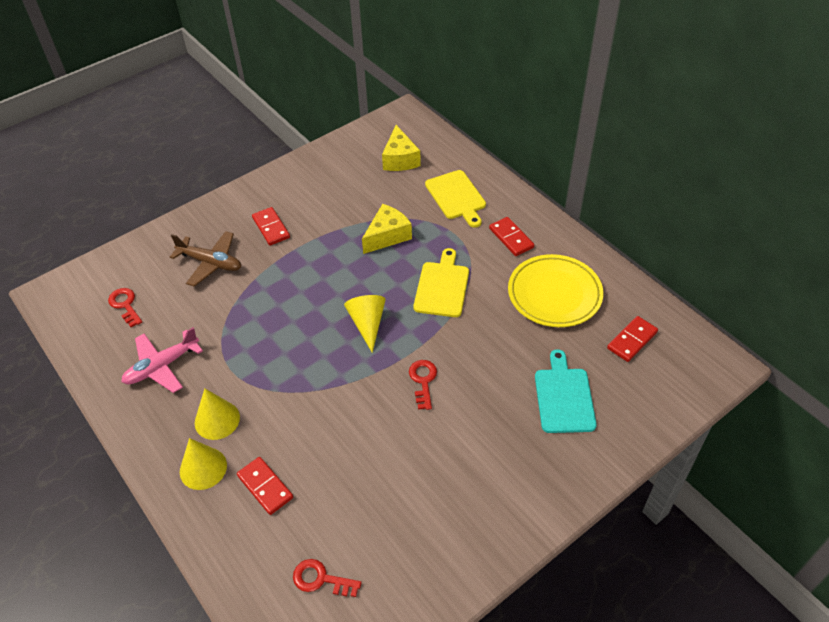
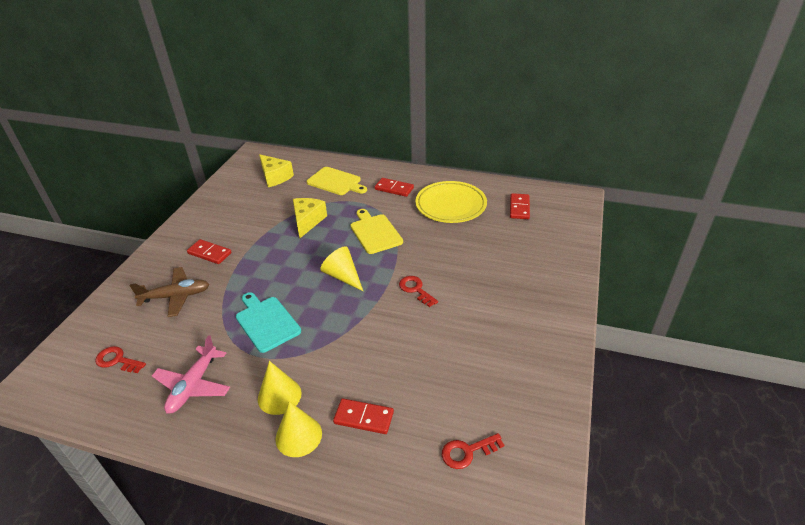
camera: 35 degrees left, 10 degrees down
turquoise cutting board [535,349,597,433] -> turquoise cutting board moved to [236,292,301,353]

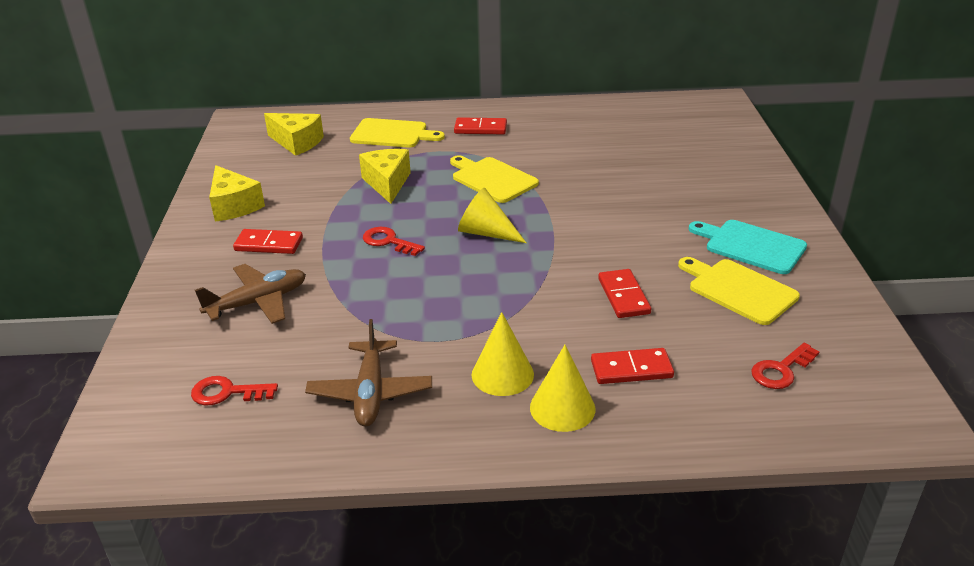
camera: 20 degrees left, 5 degrees down
pink plane [152,335,230,414] -> brown plane [305,319,432,426]
turquoise cutting board [236,292,301,353] -> turquoise cutting board moved to [689,220,807,274]
red key [399,276,438,307] -> red key moved to [363,227,425,256]
yellow plate [415,181,487,223] -> none
red domino [510,193,530,219] -> red domino moved to [598,269,651,318]
none -> yellow cheese [209,165,265,222]
none -> yellow cutting board [678,257,800,325]

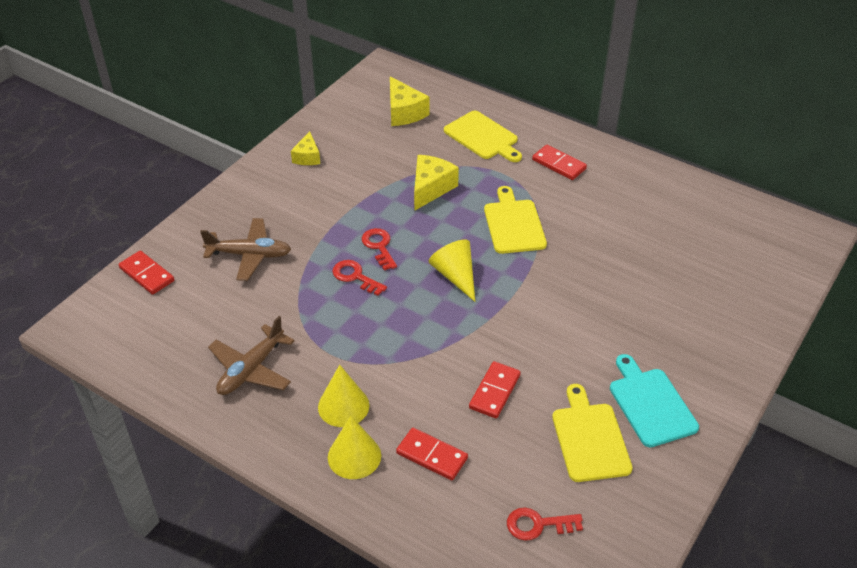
camera: 35 degrees right, 10 degrees up
red key [191,376,278,406] -> red key moved to [332,260,387,296]
yellow cheese [209,165,265,222] -> yellow cheese [291,131,320,165], size x0.65
red domino [233,229,303,254] -> red domino moved to [119,251,174,295]

